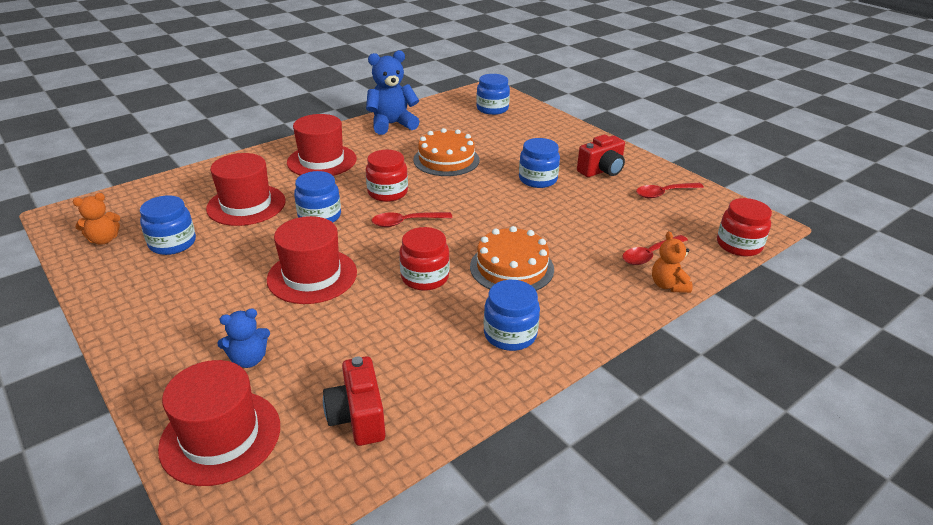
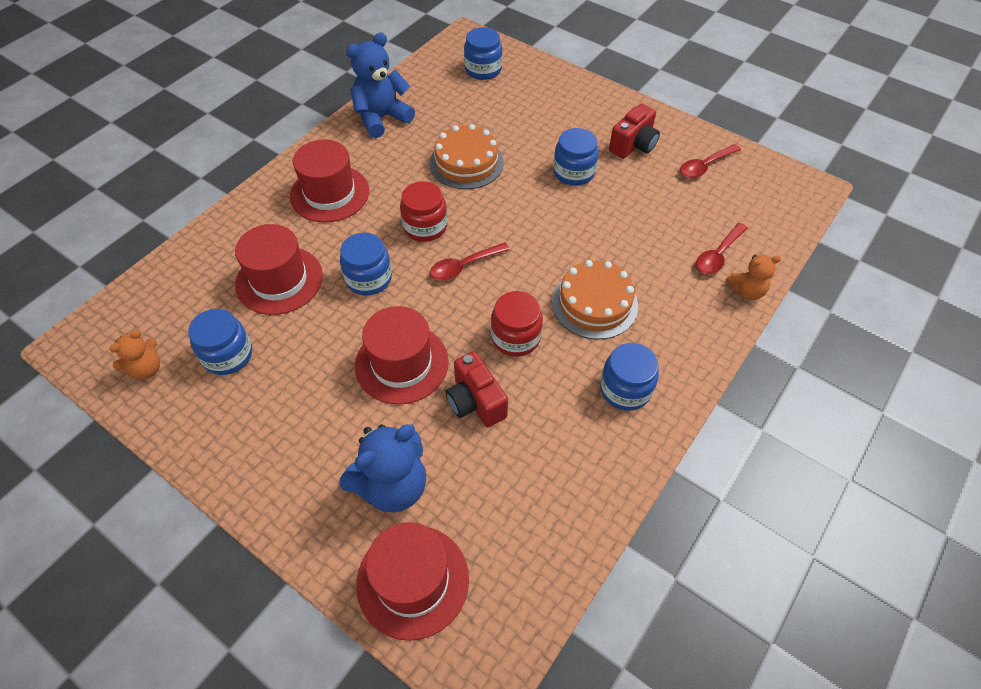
camera: 15 degrees left, 20 degrees up
blue teddy bear [217,309,270,368] -> blue teddy bear [339,424,426,512], size x1.76
red camera [323,356,386,446] -> red camera moved to [445,351,508,427]
orange teddy bear [652,231,692,293] -> orange teddy bear turned 75 degrees counterclockwise [726,255,781,300]
red jar [717,198,772,257] -> none

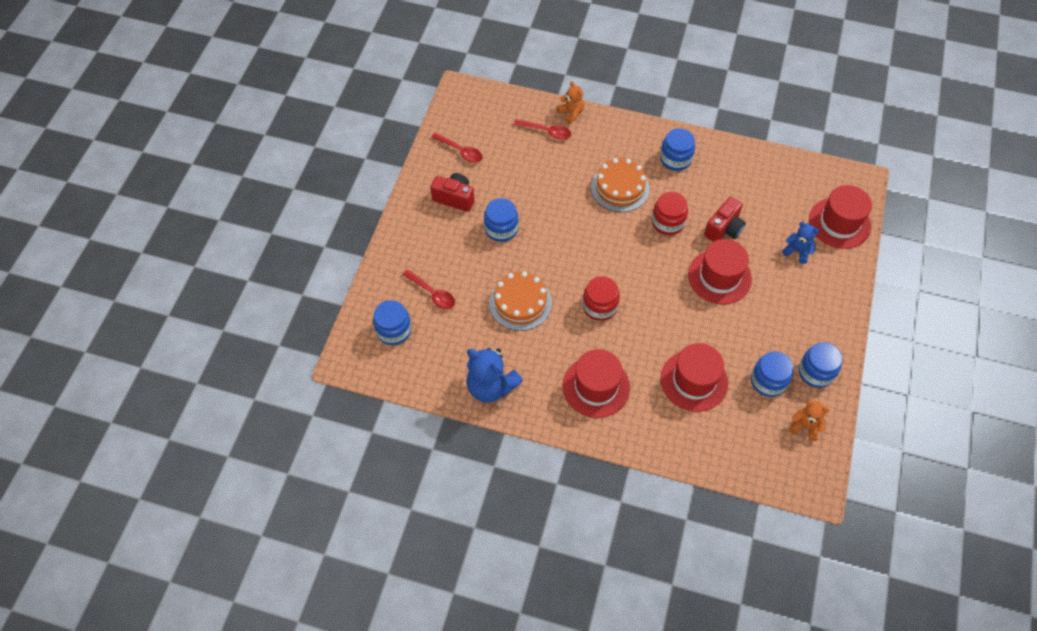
camera: 110 degrees left, 5 degrees up
blue teddy bear [339,424,426,512] -> blue teddy bear [782,222,820,264], size x0.57
blue jar [340,233,392,295] -> blue jar moved to [798,342,842,388]
red spoon [430,243,510,280] -> red spoon moved to [403,269,455,309]

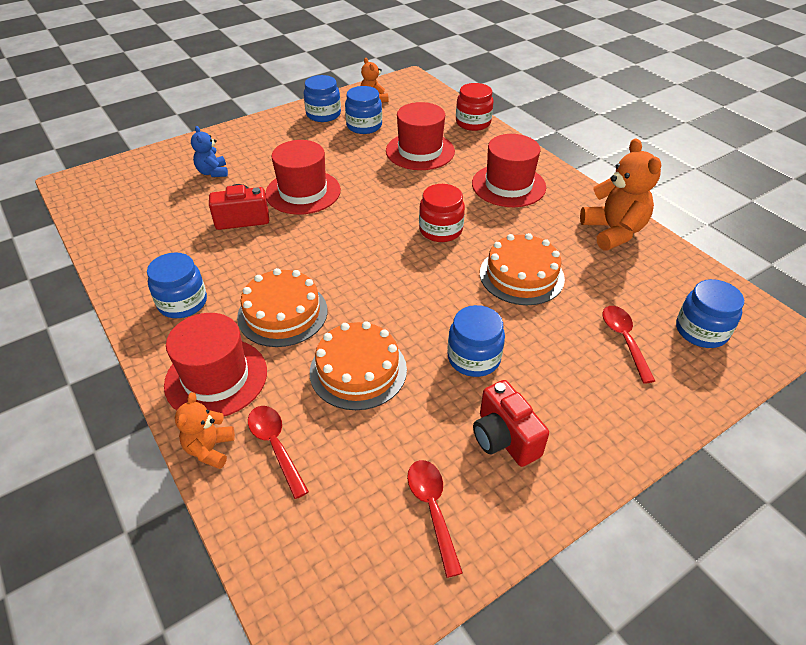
camera: 140 degrees left, 15 degrees down
blue teddy bear [466,347,523,403] -> orange teddy bear [580,138,661,250]
red jar [652,192,688,235] -> red jar moved to [456,83,494,131]
red hat [809,185,872,249] -> red hat moved to [164,313,267,416]
none -> orange cake [310,321,407,410]

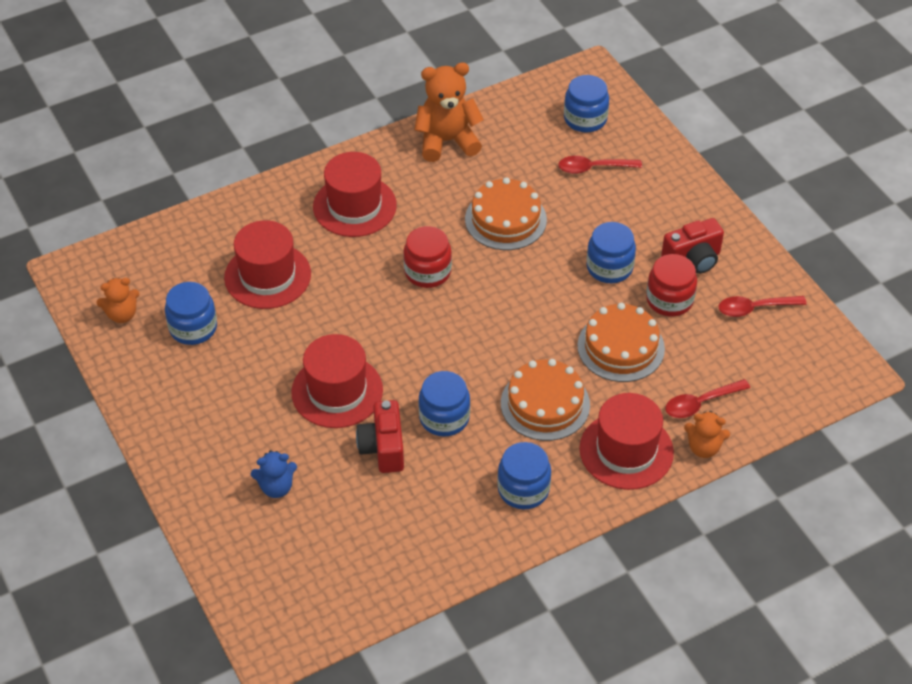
camera: 85 degrees left, 5 degrees up
blue jar [304,75,341,122] -> blue jar moved to [418,371,470,437]
red jar [456,83,494,131] -> red jar moved to [646,254,697,317]

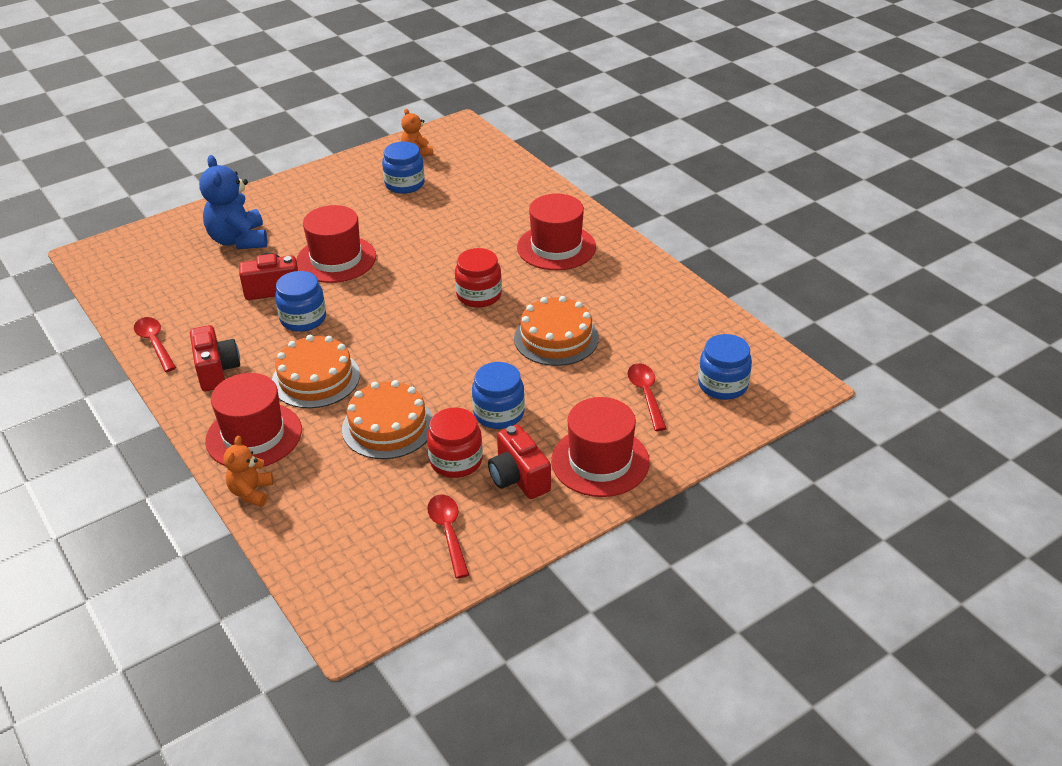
camera: 85 degrees right, 10 degrees down
red hat [224,220,311,309] -> red hat moved to [551,397,650,497]
blue teddy bear [251,450,297,498] -> blue teddy bear [199,155,267,249], size x1.76
orange teddy bear [414,63,484,162] -> none
blue jar [497,442,551,509] -> red camera [190,325,240,391]
red spoon [665,379,750,418] -> red spoon moved to [134,317,176,372]

